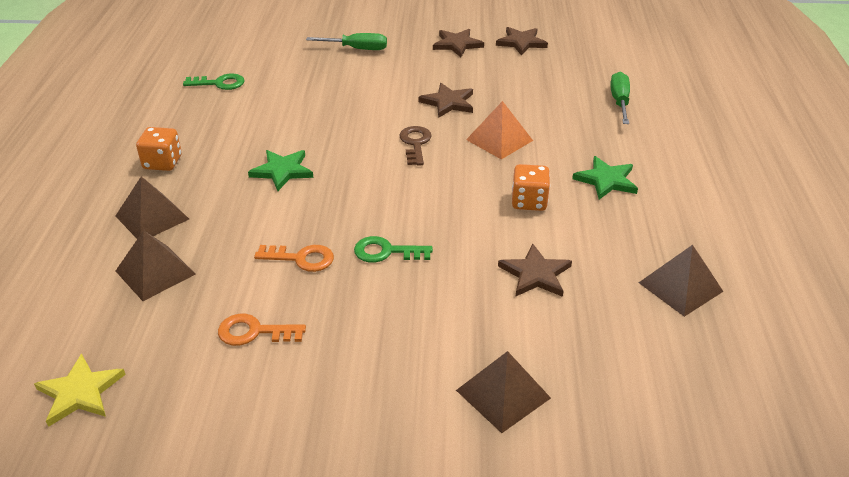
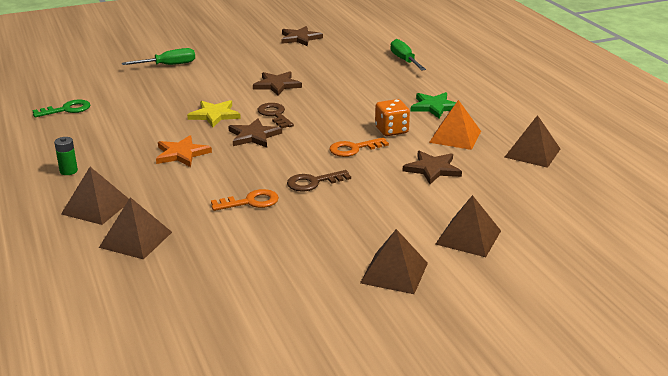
camera: 25 degrees left, 10 degrees down
yellow star [34,353,126,427] -> yellow star moved to [187,100,241,127]
orange dice [136,127,182,171] -> green battery [54,137,78,175]
orange key [218,314,306,346] -> orange key moved to [329,137,389,157]
green star [248,150,313,191] -> orange star [156,135,212,167]
green key [354,236,433,263] -> brown key [287,170,351,192]
brown star [433,29,484,57] -> brown star moved to [228,118,282,148]
orange pyramid [466,101,533,159] -> orange pyramid moved to [429,100,481,150]
none -> brown pyramid [360,229,428,294]

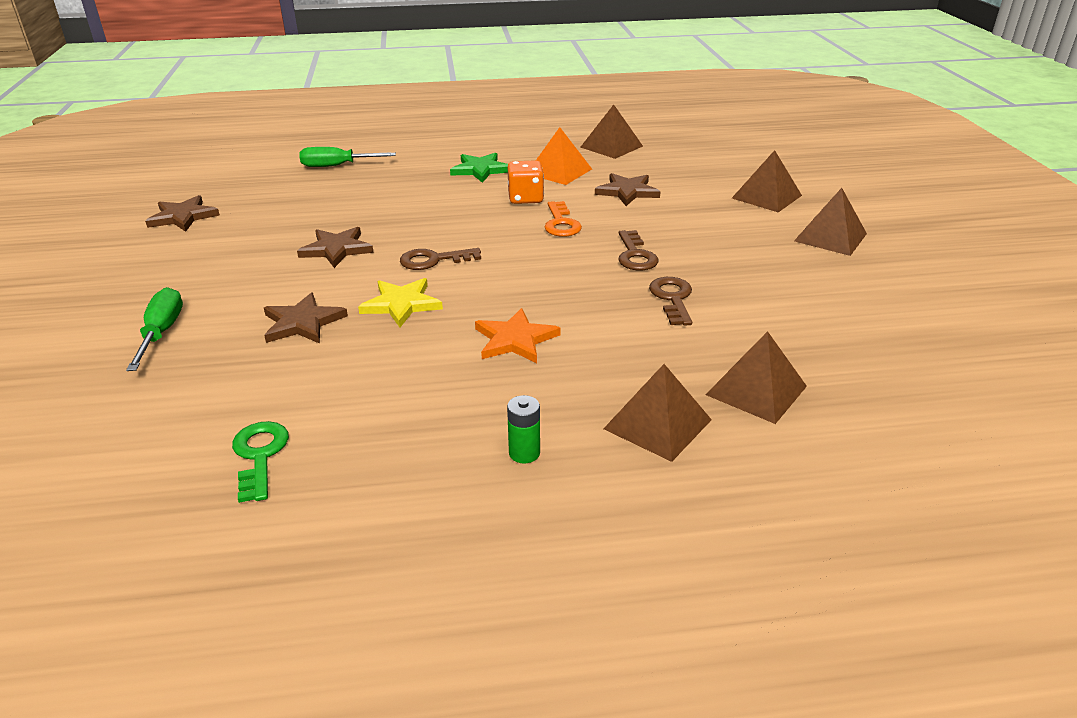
camera: 75 degrees left, 5 degrees up
orange key [211,189,279,211] -> brown key [649,277,692,326]
brown star [228,118,282,148] -> brown star moved to [264,292,348,344]

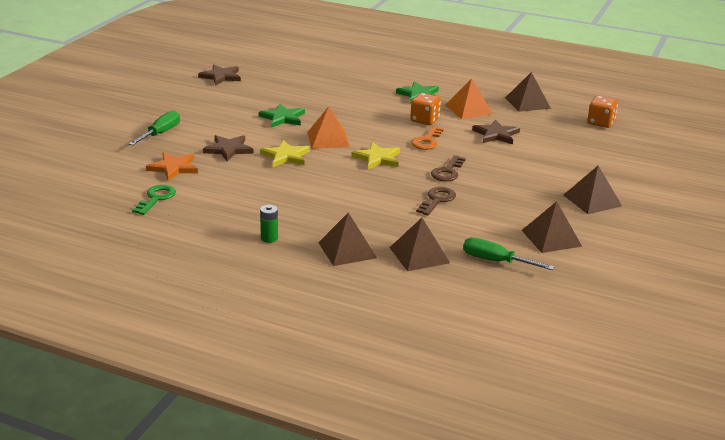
camera: 30 degrees right, 5 degrees down
brown star [297,227,374,268] -> green star [259,104,305,127]
green screwdriver [299,147,396,167] -> green screwdriver moved to [463,237,554,270]
brown key [400,248,481,270] -> orange pyramid [307,107,350,149]
orange star [475,308,561,363] -> orange star moved to [146,152,198,181]
brown pyramid [732,150,802,212] -> brown pyramid moved to [522,201,582,253]
none -> yellow star [352,142,400,169]
none -> orange dice [587,96,618,128]

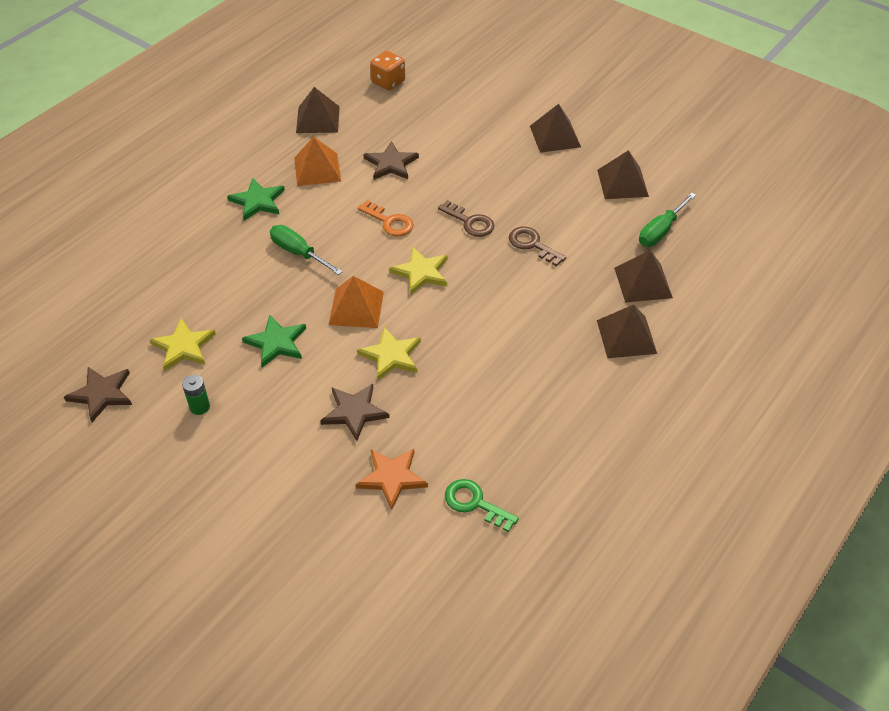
camera: 75 degrees left, 20 degrees up
green screwdriver [129,111,180,145] -> green screwdriver moved to [270,225,343,275]
green battery [260,205,278,243] -> green battery moved to [182,375,210,415]
orange dice [410,93,441,125] -> none
none -> yellow star [150,318,216,371]

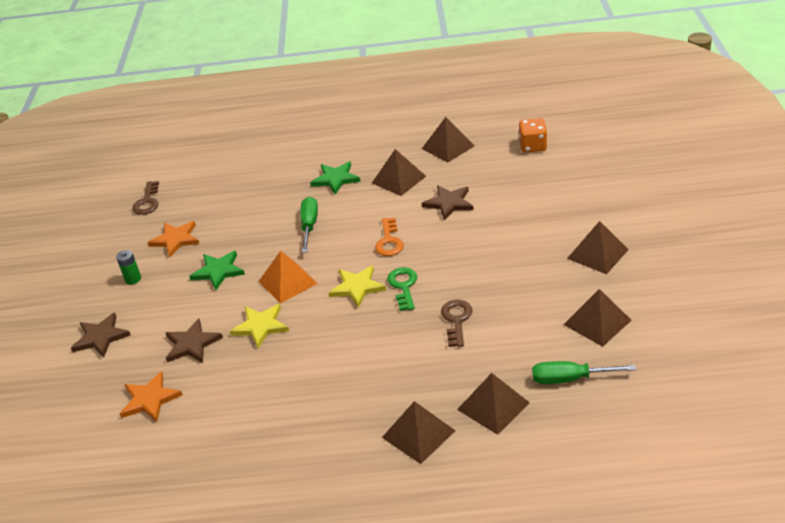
camera: 55 degrees right, 10 degrees down
brown star [64,367,132,422] -> brown star moved to [71,313,131,358]
yellow star [150,318,216,371] -> orange star [147,221,199,257]
orange pyramid [294,136,341,186] -> brown pyramid [372,149,426,196]
brown key [438,200,494,237] -> brown key moved to [132,181,159,215]
green key [445,479,519,532] -> green key moved to [387,267,417,311]

